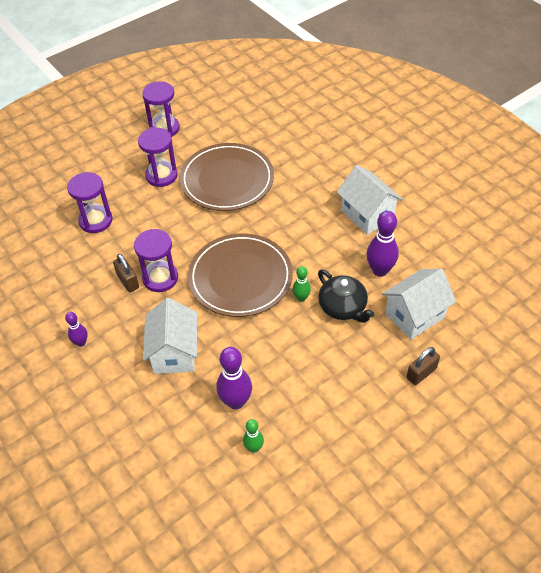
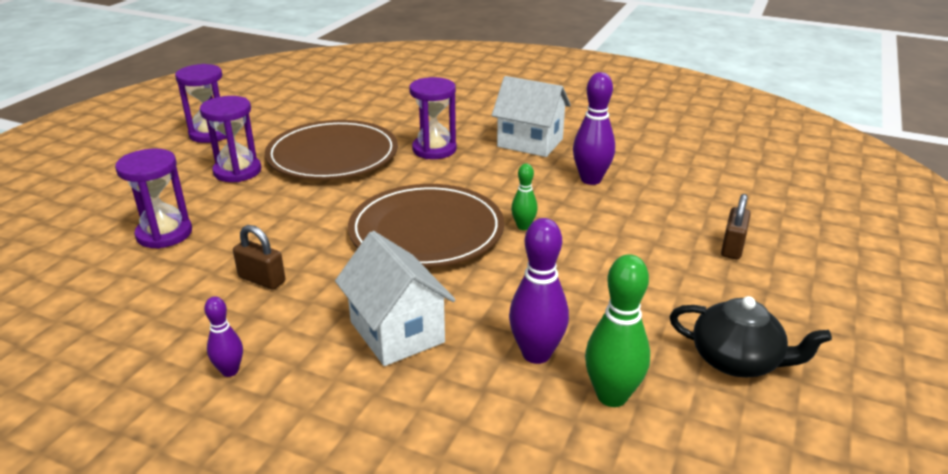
camera: 30 degrees left, 20 degrees down
purple hourglass [134,229,178,292] -> purple hourglass moved to [409,77,456,159]
green bowling pin [243,419,264,453] -> green bowling pin [585,254,650,407], size x1.76
black teapot [318,269,374,323] -> black teapot moved to [669,296,832,377]
white house [382,269,456,340] -> none

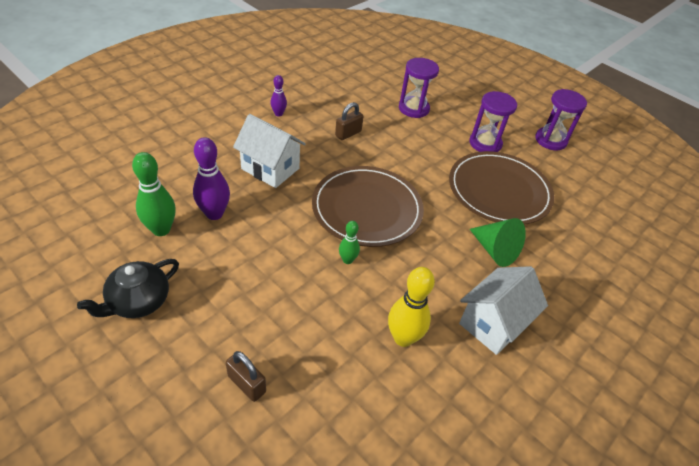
camera: 105 degrees right, 15 degrees up
white house [335,231,455,366] -> white house turned 45 degrees clockwise [233,114,306,188]
purple hourglass [409,77,456,159] -> green cone [470,218,526,267]
purple bowling pin [573,72,615,185] -> yellow bowling pin [388,267,435,347]

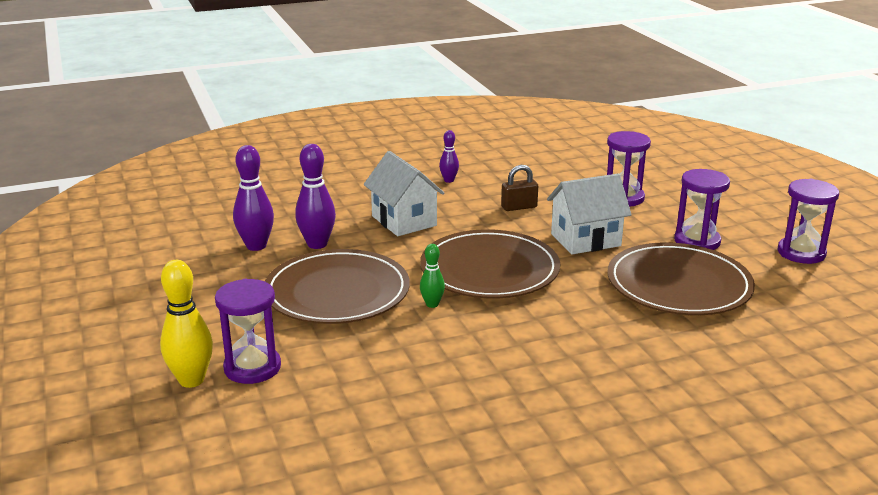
camera: 30 degrees right, 20 degrees down
black teapot [77,259,179,318] -> none
green bowling pin [132,152,176,236] -> purple bowling pin [233,145,274,251]
brown padlock [226,351,266,402] -> purple hourglass [215,279,281,384]
yellow bowling pin [388,267,435,347] -> yellow bowling pin moved to [160,260,213,388]
white house [459,266,548,355] -> white house moved to [547,174,632,254]
green cone [470,218,526,267] -> none
none -> brown plate [265,249,410,324]

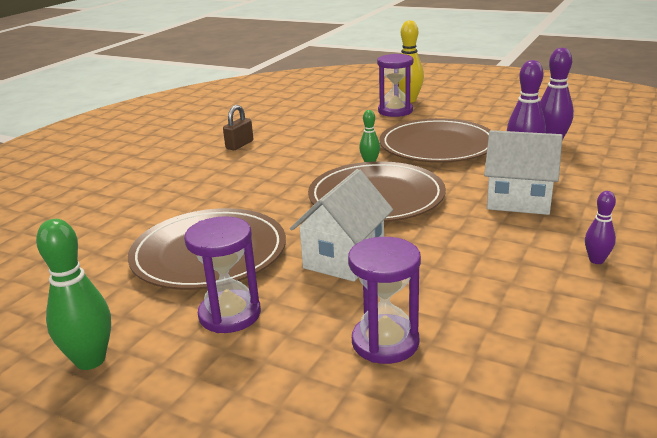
camera: 140 degrees right, 0 degrees up
brown padlock [501,165,538,211] -> brown padlock moved to [223,105,253,150]
purple hourglass [778,179,839,264] -> green bowling pin [36,219,111,370]

